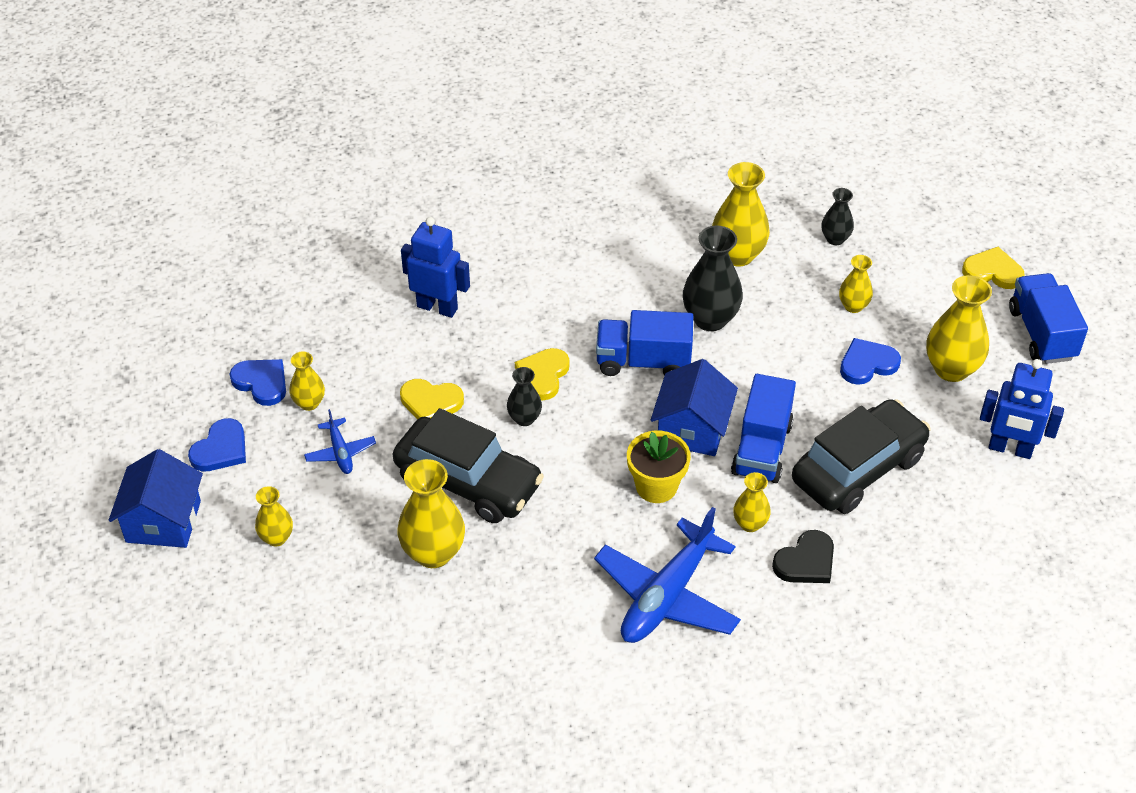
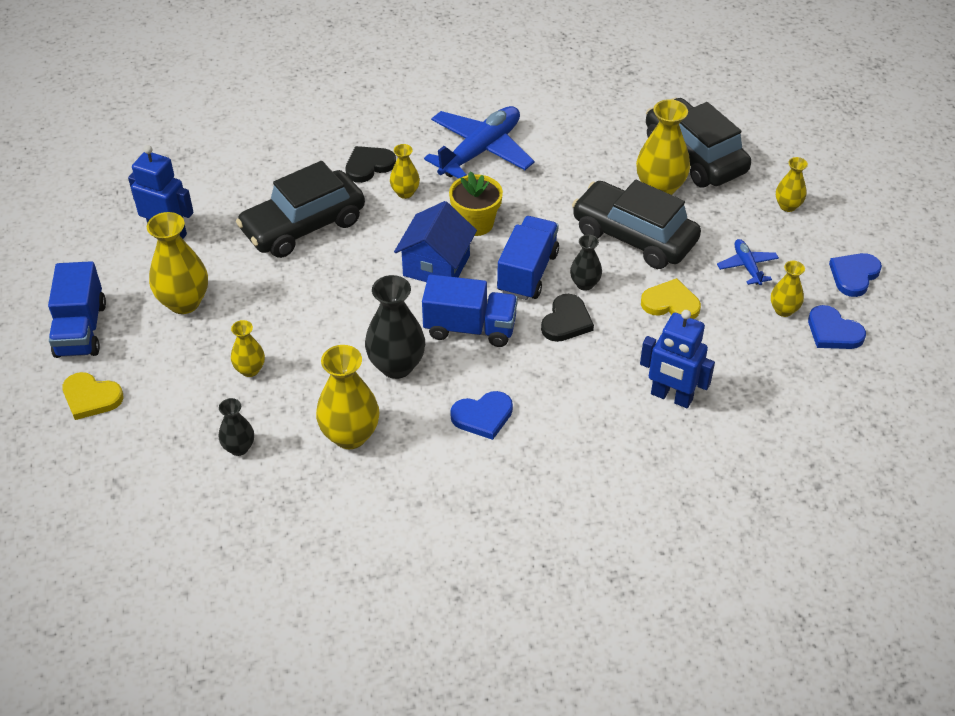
camera: 175 degrees left, 0 degrees up
blue house [109,449,203,548] -> none
yellow heart [515,348,570,401] -> black heart [541,294,594,342]
blue truck [731,374,796,483] -> blue truck moved to [497,216,559,300]
blue heart [840,338,901,385] -> blue heart moved to [450,391,513,440]
none -> black car [646,97,751,188]

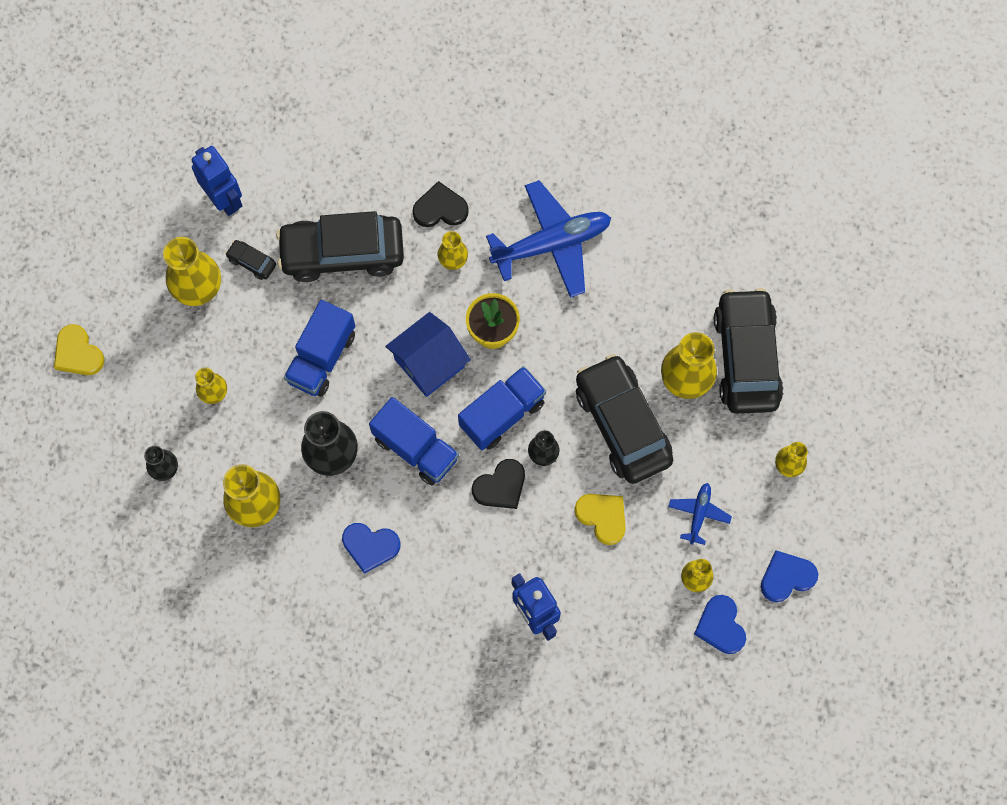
camera: 30 degrees right, 25 degrees up
blue truck [48,261,106,358] -> blue truck moved to [284,300,355,397]
none -> black car [225,240,276,280]

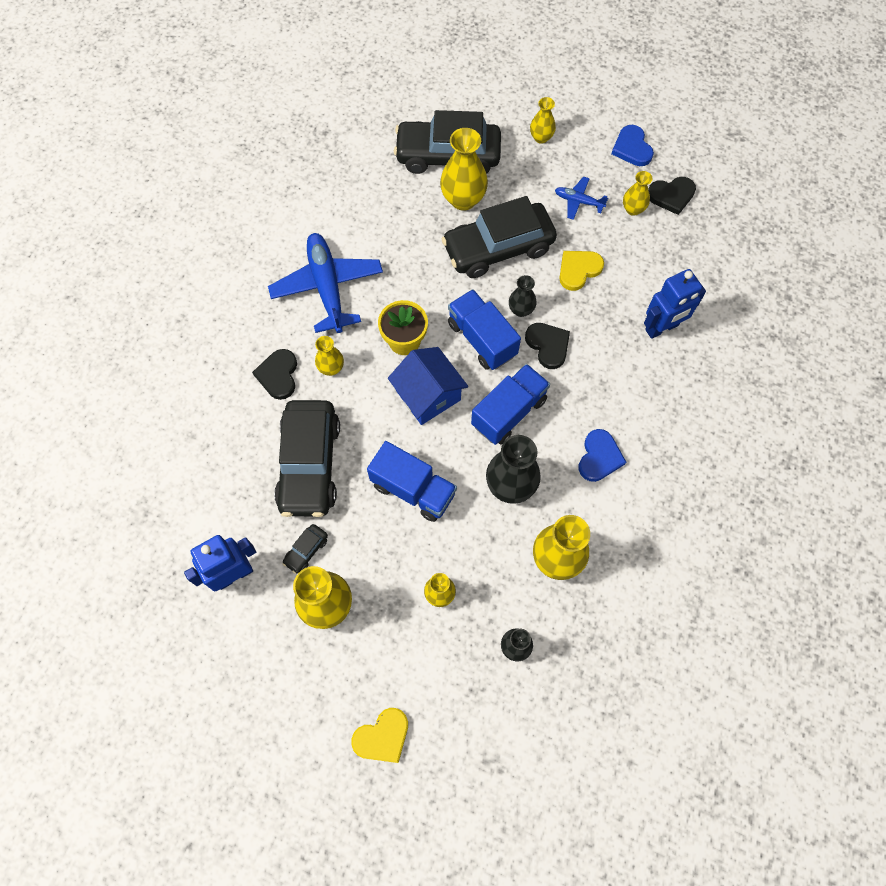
camera: 85 degrees left, 5 degrees down
blue heart [694,595,746,654] -> black heart [648,177,696,215]

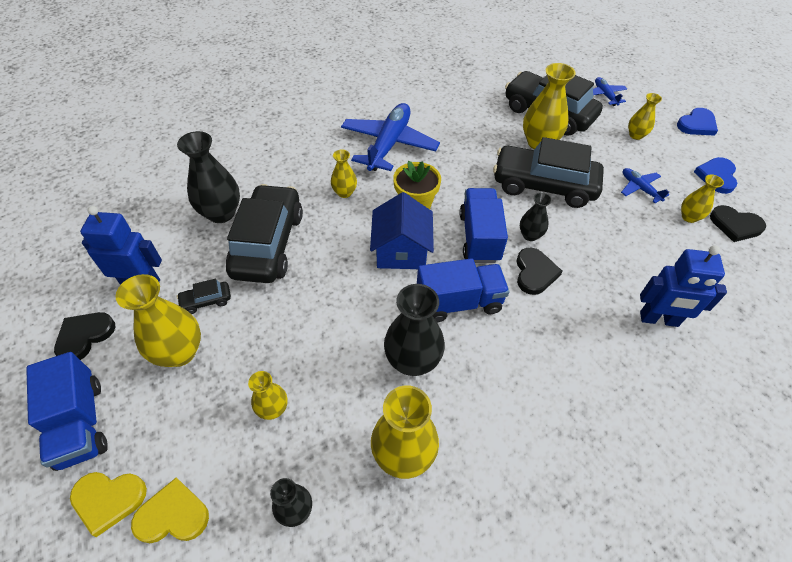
camera: 35 degrees right, 15 degrees down
black heart [252,349,297,400] -> black heart moved to [54,312,115,360]
black car [274,400,340,517] -> black car turned 150 degrees clockwise [226,184,303,283]
blue truck [367,441,457,522] -> blue truck moved to [26,352,108,471]
yellow heart [559,251,604,291] -> yellow heart moved to [131,478,209,543]
blue heart [578,429,626,482] -> blue heart moved to [677,108,718,136]
none -> black vase [177,131,240,223]
none -> blue plane [593,77,627,106]

